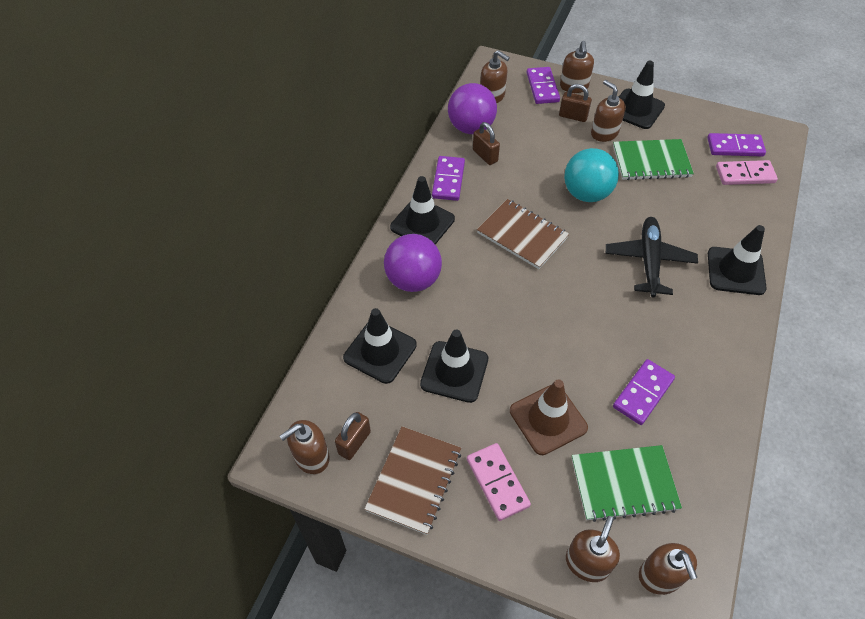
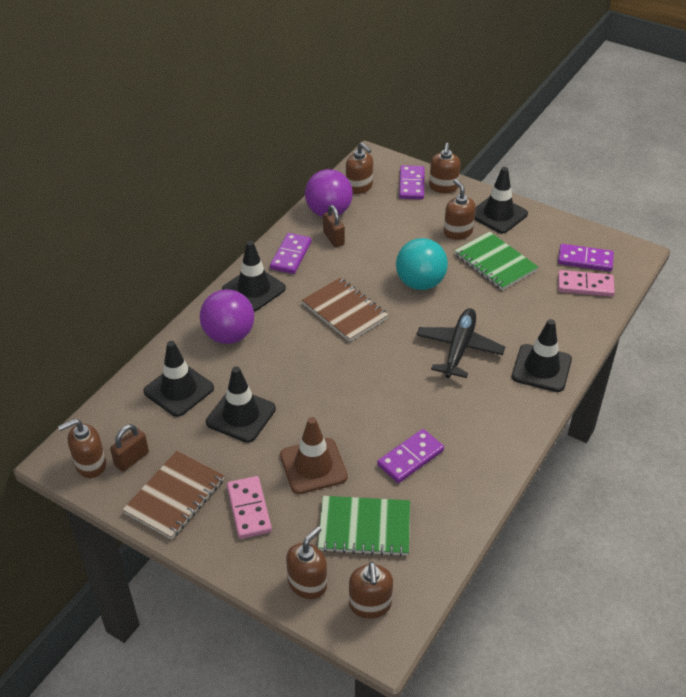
camera: 10 degrees right, 10 degrees down
brown padlock [559,84,592,122] -> none
green notebook [613,139,694,180] -> green notebook turned 45 degrees clockwise [454,231,538,290]

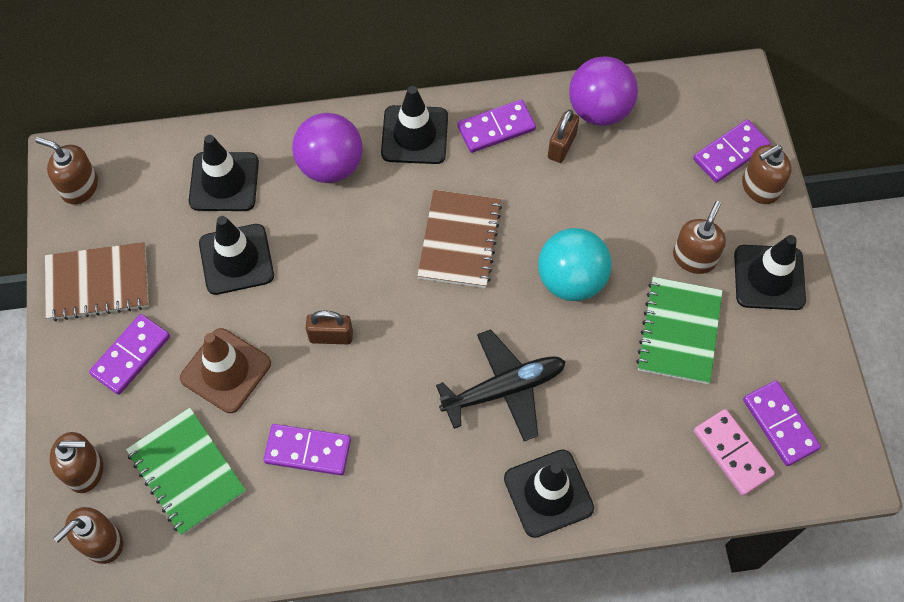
camera: 50 degrees right, 20 degrees up
brown padlock [110,424,149,472] -> brown padlock moved to [306,311,353,344]
pink domino [227,476,272,539] -> purple domino [89,314,170,395]
brown soap dispenser [346,142,373,194] -> none

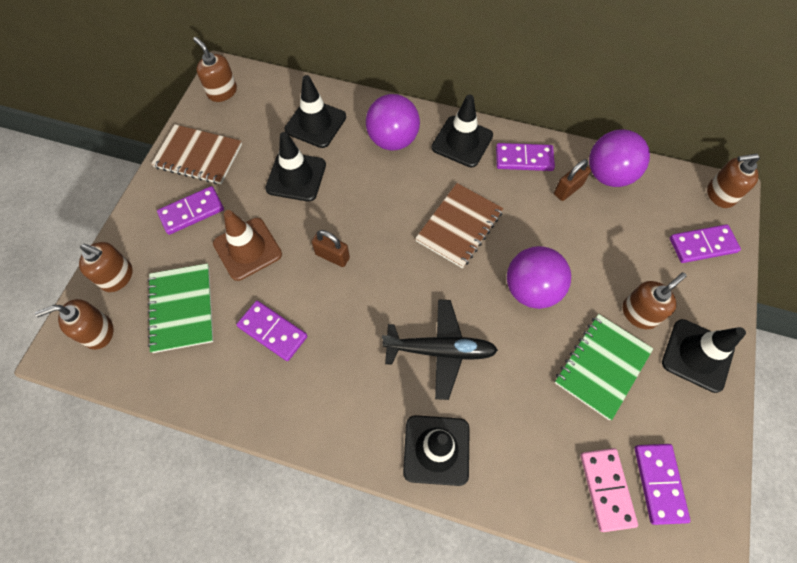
camera: 25 degrees right, 0 degrees up
turquoise ball [538,228,612,301] -> purple ball [507,246,571,309]
brown soap dispenser [742,145,792,204] -> brown soap dispenser moved to [707,153,760,208]

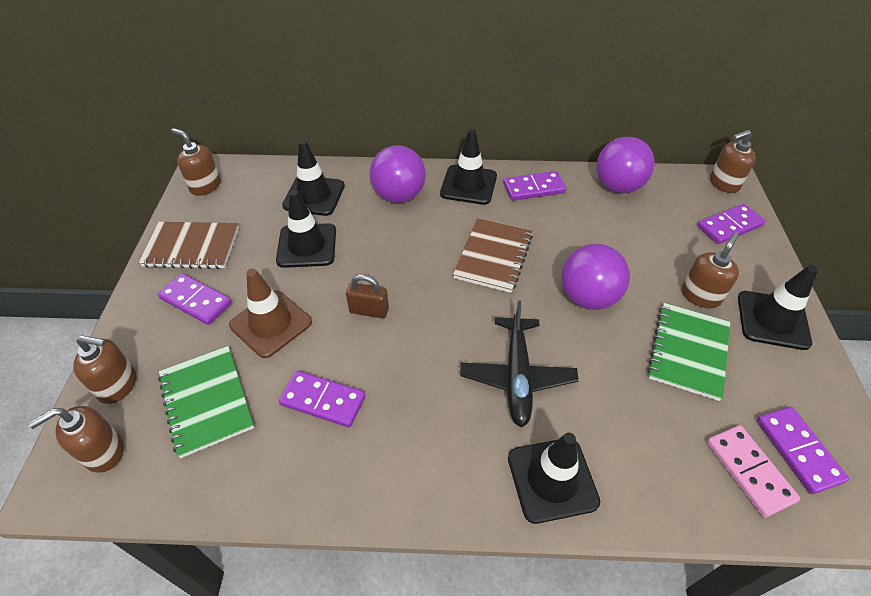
camera: 15 degrees left, 15 degrees down
purple domino [157,186,224,235] -> purple domino turned 75 degrees clockwise [158,273,232,325]
black plane [382,299,498,400] -> black plane turned 105 degrees clockwise [460,301,579,428]
brown padlock [554,159,591,201] -> none

